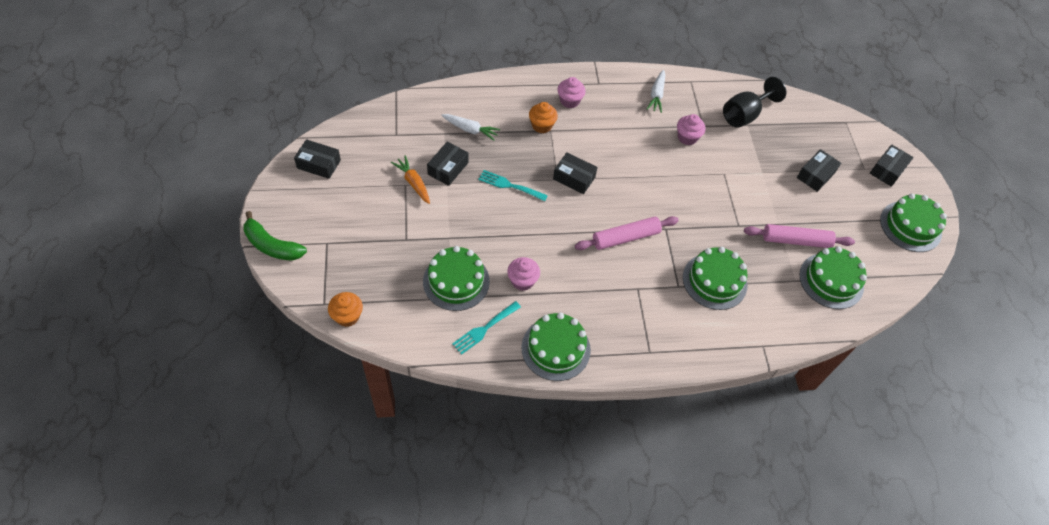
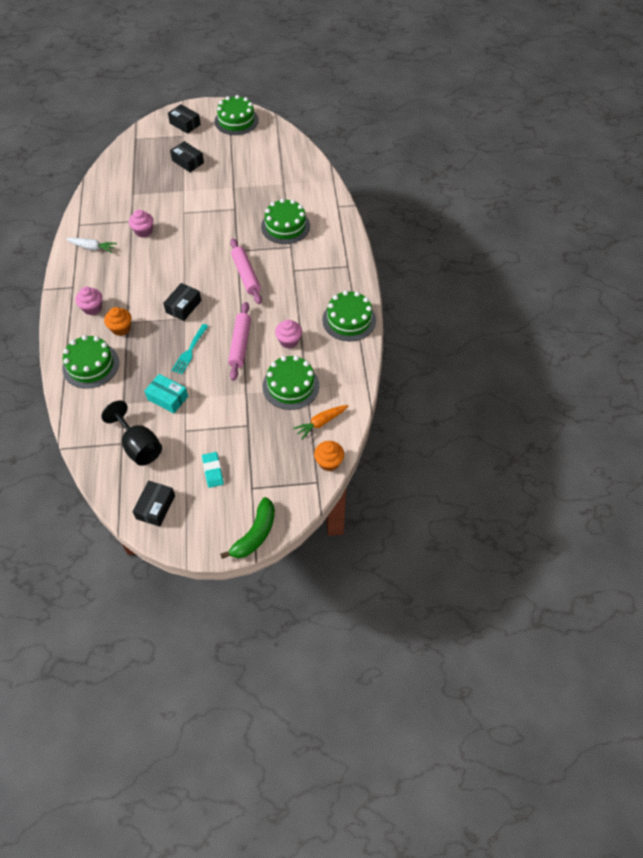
camera: 85 degrees left, 0 degrees up
orange carrot [391,155,430,204] -> orange carrot moved to [293,405,348,440]
black box [427,142,468,186] -> turquoise box [144,374,188,413]
white carrot [442,114,500,141] -> none
turquoise fork [452,301,521,355] -> none
black goblet [723,77,786,128] -> black goblet moved to [101,400,162,466]
pink rolling pin [744,224,855,248] -> pink rolling pin moved to [228,302,251,381]
green cake [799,247,867,309] -> green cake moved to [62,335,119,389]
none -> turquoise eraser [202,452,224,488]

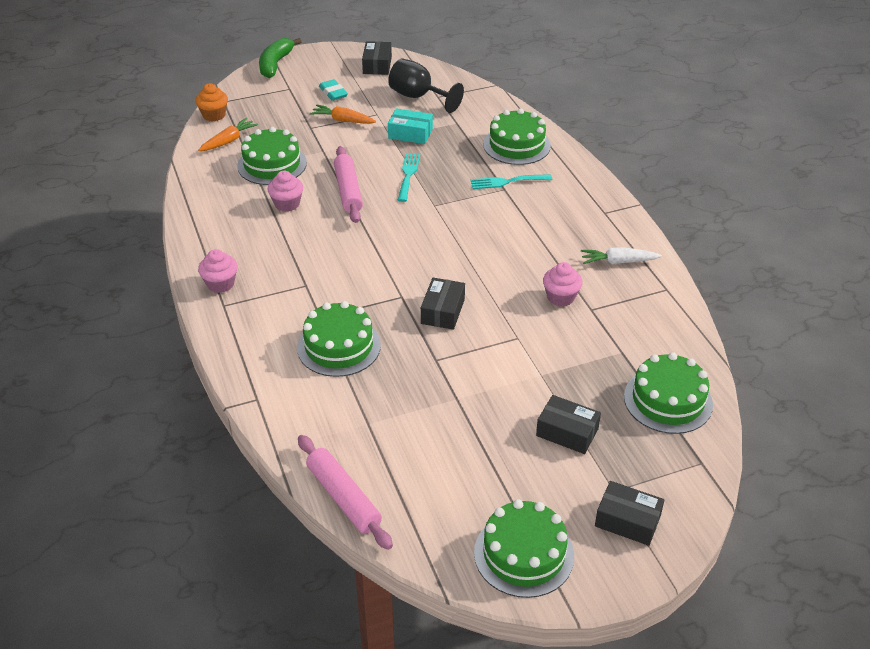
camera: 165 degrees right, 15 degrees down
pink cupcake [75,287,102,315] -> pink cupcake moved to [198,249,238,293]
orange cupcake [104,307,131,336] -> turquoise fork [470,174,552,189]
black box [163,283,201,321] -> black box moved to [421,278,465,330]
pink rolling pin [230,238,262,304] -> pink rolling pin moved to [298,435,393,550]
green cake [322,291,376,341] -> green cake moved to [624,352,713,434]
none -> orange carrot [310,104,376,124]

